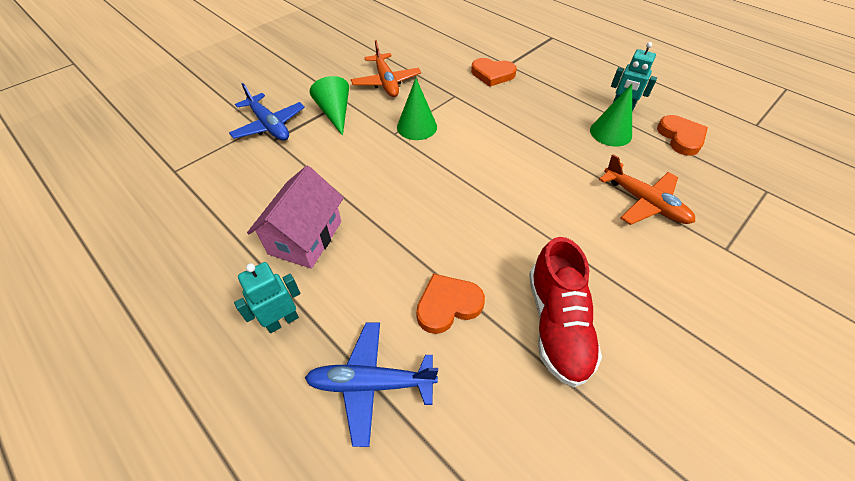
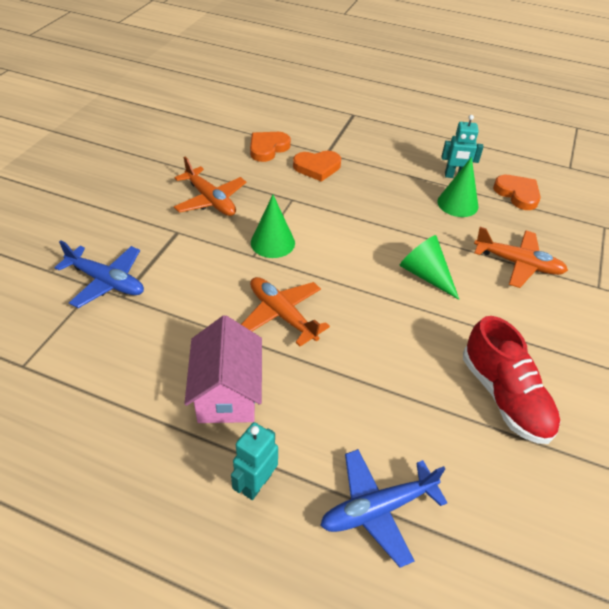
camera: 25 degrees left, 5 degrees down
green cone [310,76,349,136] -> green cone moved to [399,235,459,300]
orange heart [416,274,485,334] -> orange heart moved to [250,132,291,162]
none -> orange plane [241,277,330,347]

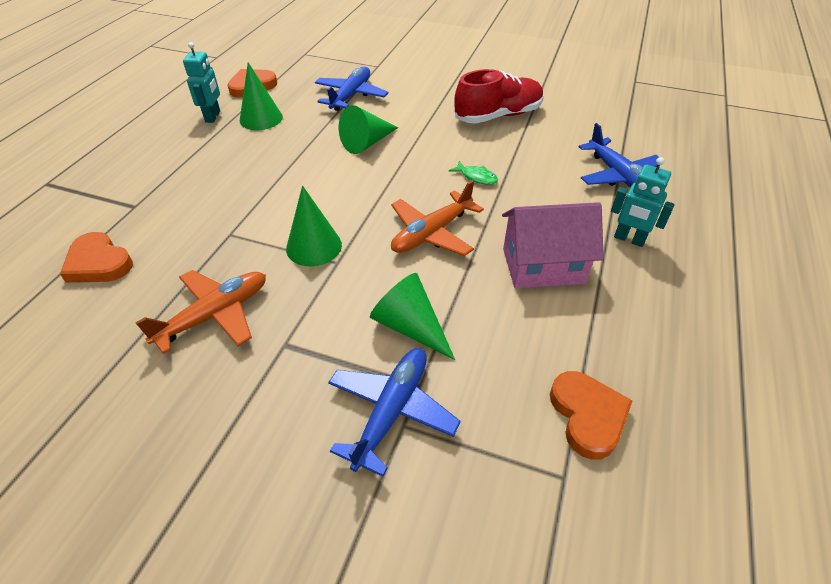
camera: 90 degrees left, 0 degrees up
orange heart [293,151,341,182] -> orange heart moved to [550,371,633,460]
orange plane [474,227,568,288] -> blue plane [315,67,389,111]
none -> green cone [370,273,455,360]
none -> green fish [449,161,498,185]

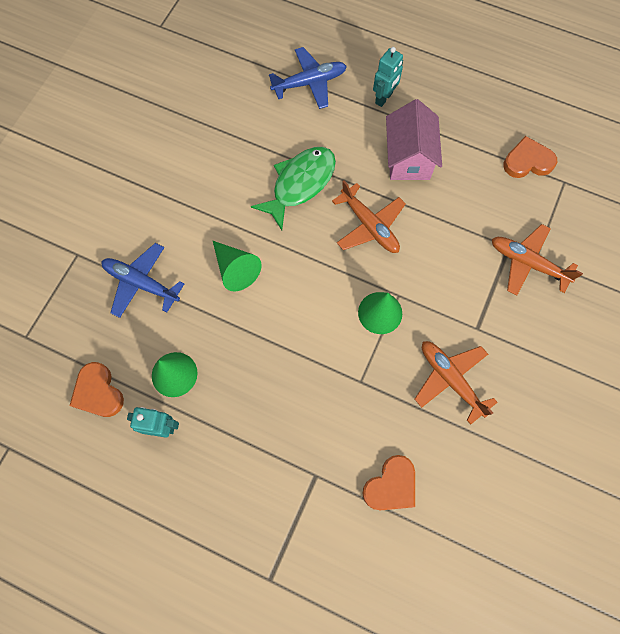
camera: 85 degrees left, 25 degrees up
blue plane [328,348,461,477] -> orange plane [492,224,583,296]
green cone [370,273,455,360] -> none
green fish [449,161,498,185] -> green fish [251,147,336,230], size x2.32
red shoe [454,69,544,124] -> none

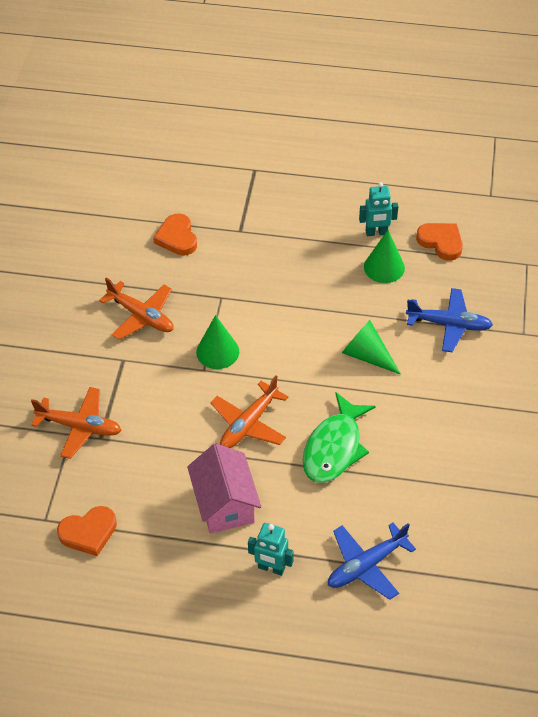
camera: 165 degrees right, 20 degrees down
orange plane [332,180,406,253] -> orange plane turned 90 degrees counterclockwise [211,375,288,448]
orange heart [362,455,415,511] -> orange heart turned 45 degrees counterclockwise [153,213,197,256]
turquoise robot [373,47,403,107] -> turquoise robot turned 90 degrees counterclockwise [248,523,294,576]

